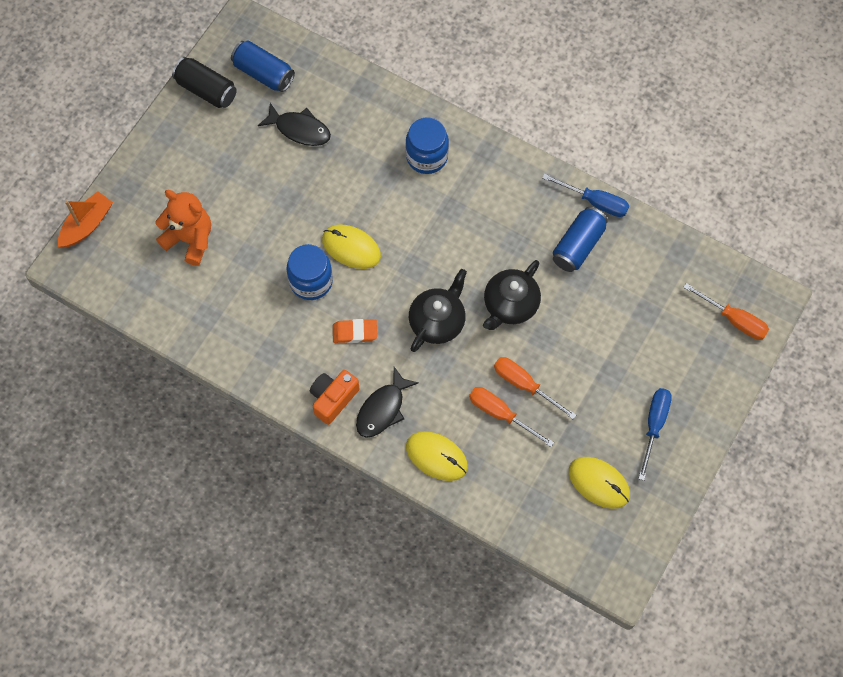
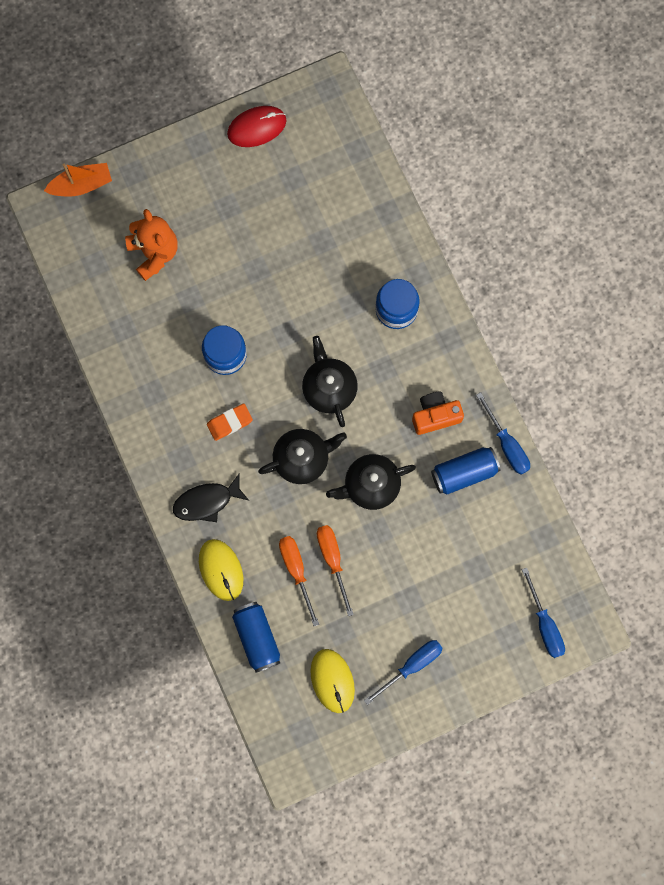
camera: 35 degrees right, 10 degrees up
black can [172,57,237,108] -> red mouse [227,106,287,147]
blue can [231,40,295,92] -> blue can moved to [232,602,280,673]
black fish [258,103,331,146] -> none
orange camera [310,370,360,425] -> orange camera moved to [412,392,464,435]
yellow mouse [322,224,381,269] -> none
orange eraser [333,319,377,343] -> orange eraser turned 60 degrees counterclockwise [207,403,253,441]
orange screwdriver [683,283,769,340] -> blue screwdriver [522,568,565,658]
none -> black teapot [302,336,358,427]

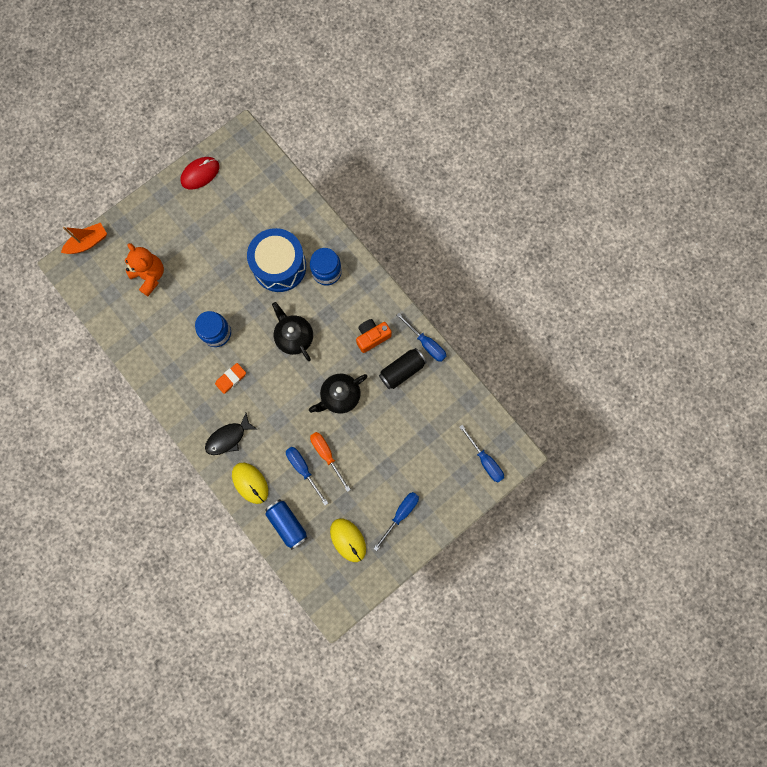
camera: 15 degrees left, 0 degrees up
black teapot [258,429,347,484] -> none
orange screwdriver [279,536,319,626] -> blue screwdriver [286,447,328,505]
blue can [431,447,501,495] -> black can [379,348,427,389]
none -> blue drum [247,228,306,292]

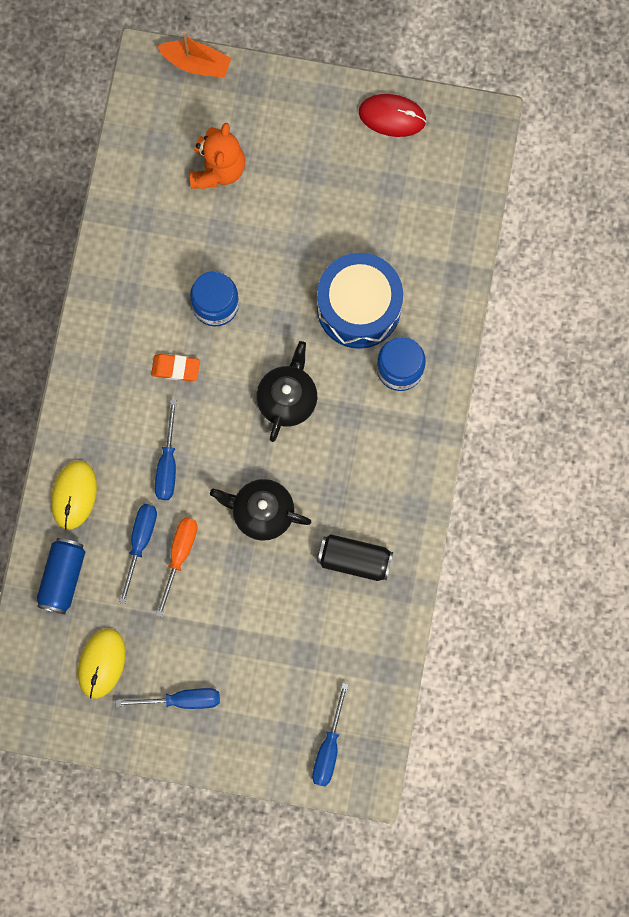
camera: 50 degrees right, 0 degrees up
black fish [205,413,257,455] -> none
orange camera [356,319,392,353] -> none
blue screwdriver [396,313,446,362] -> blue screwdriver moved to [155,400,177,500]

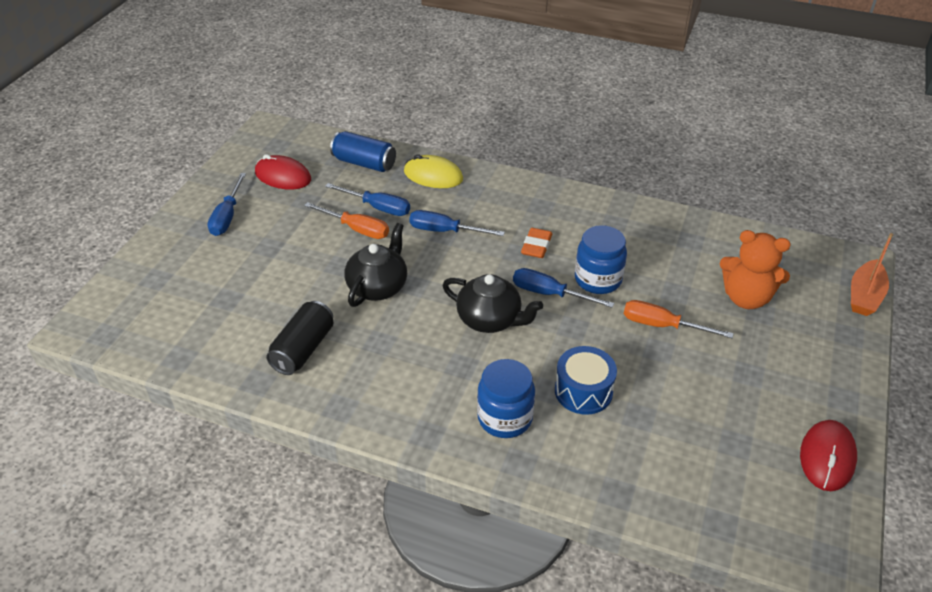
camera: 100 degrees right, 35 degrees down
yellow mouse [78,628,126,699] -> red mouse [255,154,311,190]
blue screwdriver [312,683,348,786] -> blue screwdriver moved to [513,268,614,308]
blue drum [317,253,403,349] -> blue drum [555,346,617,415], size x0.60
none -> orange screwdriver [624,300,734,338]

